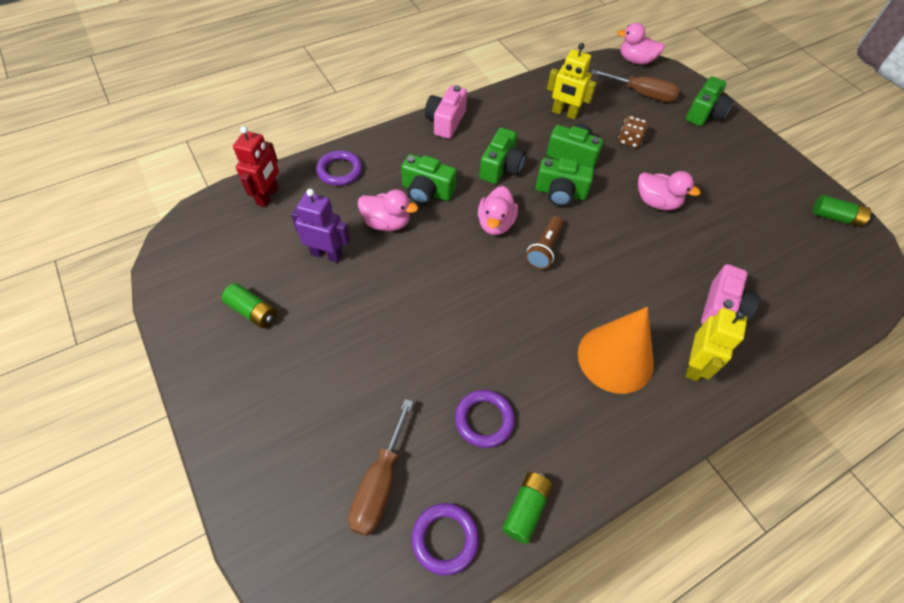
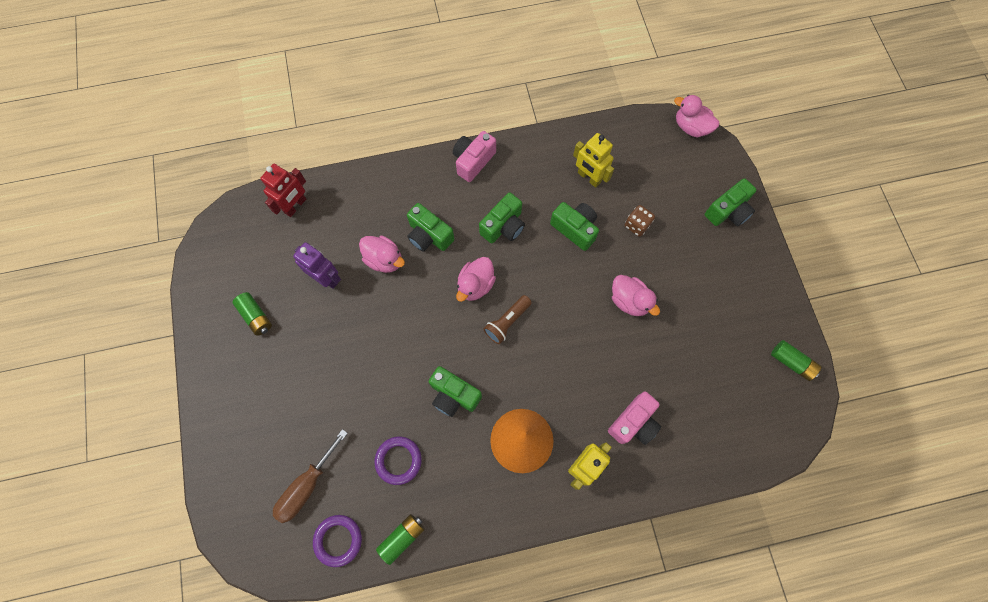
camera: 20 degrees right, 15 degrees up
purple ring [316,150,363,186] -> none
green camera [536,158,594,206] -> green camera moved to [429,366,482,417]
brown screwdriver [592,69,680,102] -> none

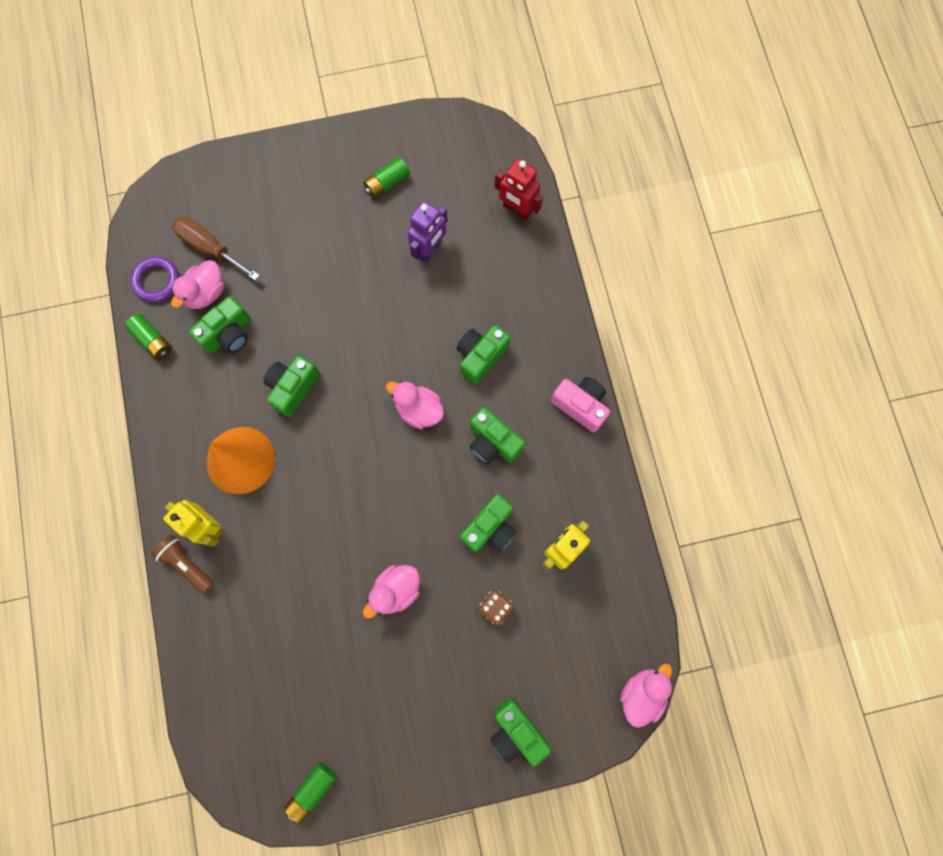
camera: 90 degrees right, 5 degrees up
pink duck [359,235,405,273] -> pink duck moved to [171,260,224,309]
purple ring [374,436,422,485] -> green camera [189,296,250,353]
brown flashlight [483,295,532,344] -> brown flashlight moved to [151,535,214,593]
pink camera [608,391,661,445] -> none

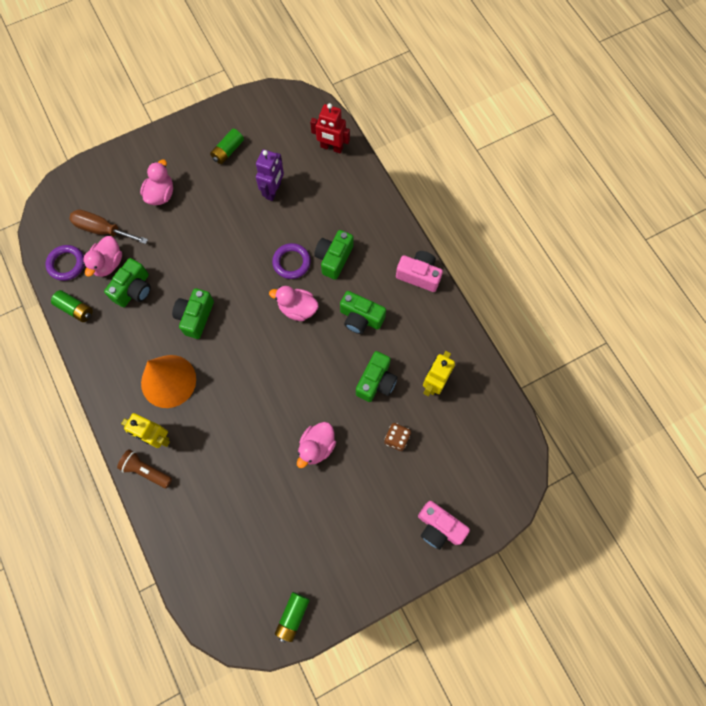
camera: 15 degrees left, 5 degrees down
green camera [490,697,551,766] -> pink camera [418,501,470,550]
pink duck [620,663,673,728] -> pink duck moved to [140,159,173,205]
none -> purple ring [272,243,311,279]

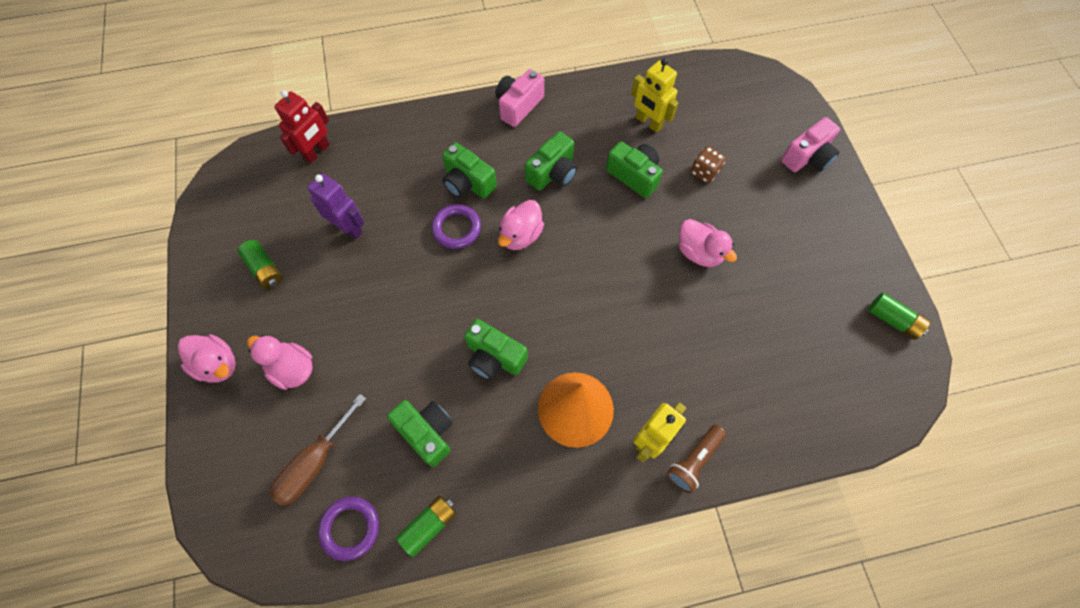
camera: 75 degrees left, 5 degrees down
pink duck [83,236,122,277] -> pink duck moved to [178,334,236,383]

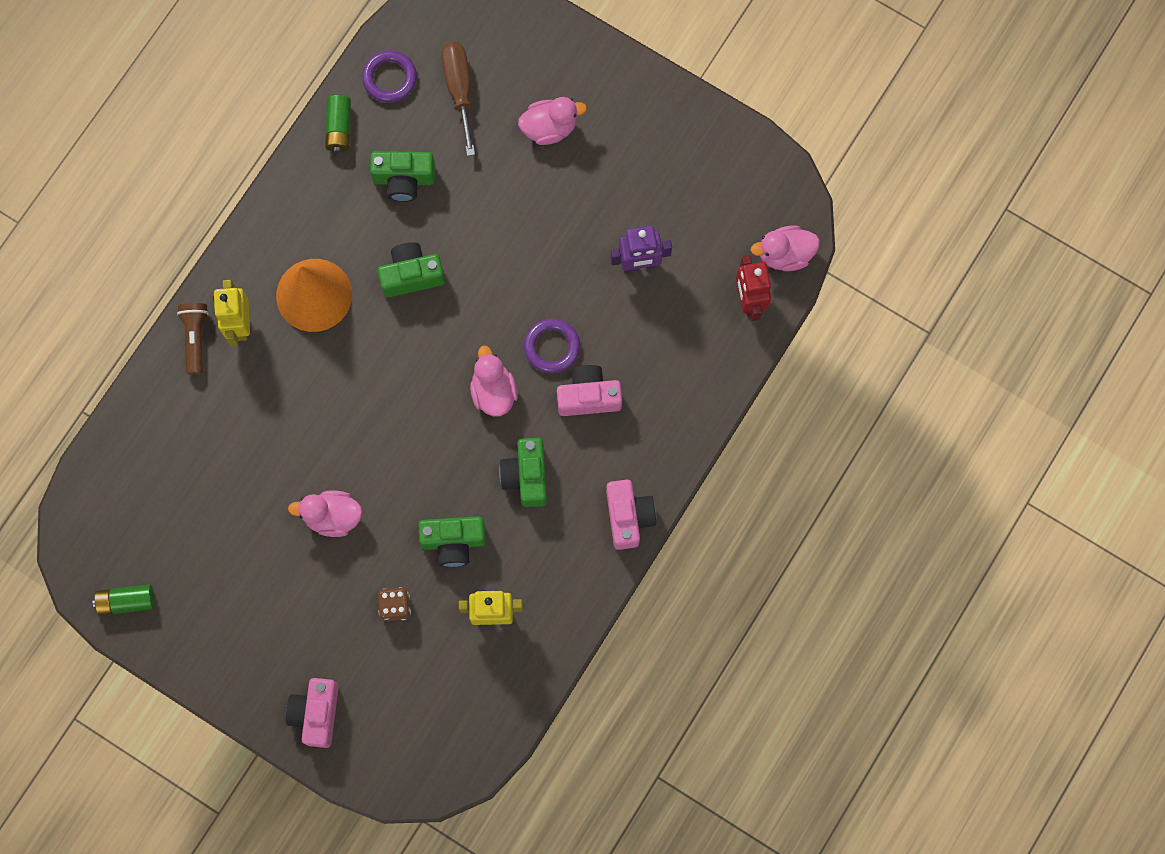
camera: 135 degrees right, 10 degrees up
pink duck [178,334,236,383] -> pink duck moved to [750,225,820,271]
green battery [238,240,283,289] -> none
green camera [442,142,497,199] -> pink camera [557,365,622,416]

